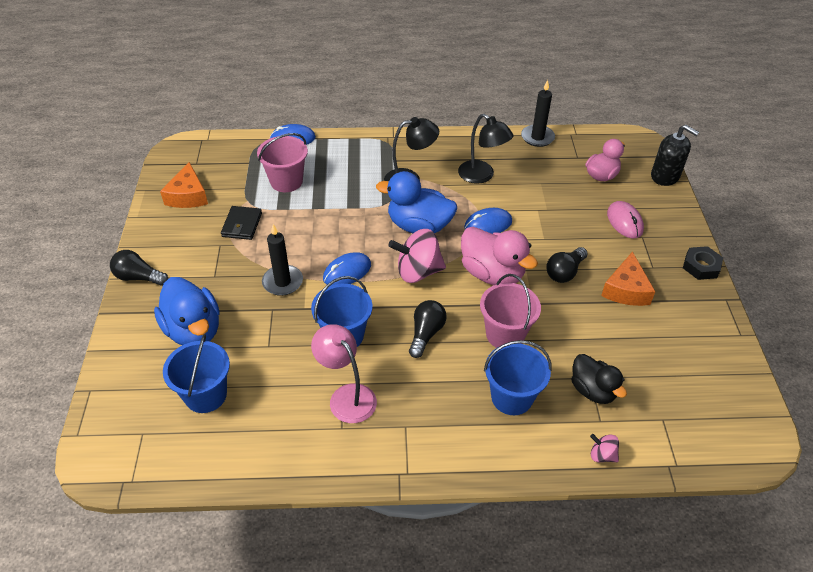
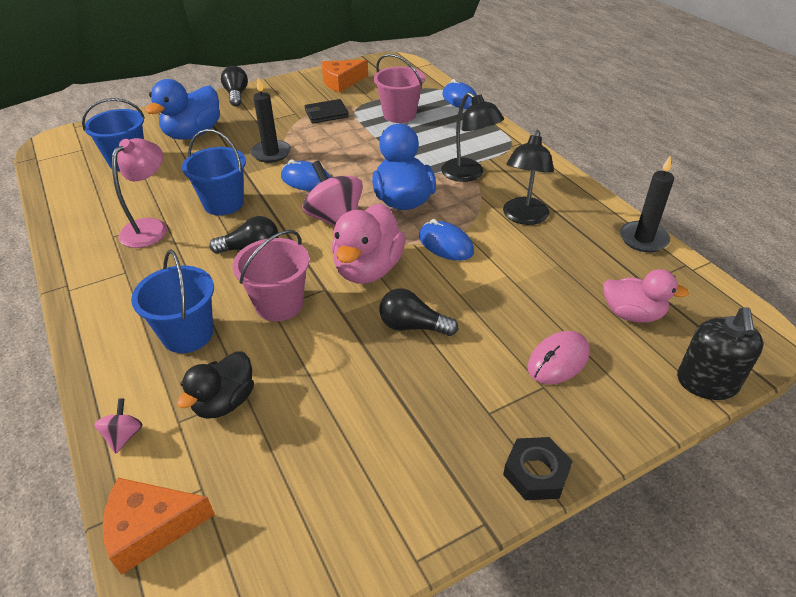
camera: 65 degrees right, 5 degrees down
orange cheese [601,251,656,306] -> orange cheese moved to [103,478,215,575]

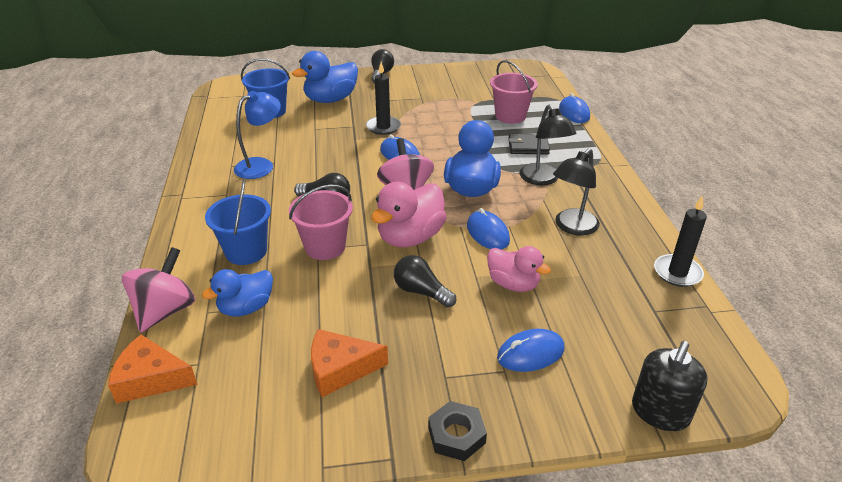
camera: 20 degrees right, 5 degrees down
pink spinning top [94,398,143,454] -> pink spinning top [122,247,195,333], size x2.07
pink lamp [112,138,167,248] -> blue lamp [234,91,281,179]
black duck [177,351,254,419] -> blue duck [202,269,273,317]
blue bucket [182,129,246,215] -> none
black wallet [304,99,349,124] -> black wallet moved to [508,134,550,154]
orange cheese [322,60,368,93] -> orange cheese moved to [311,329,388,397]
pink mouse [528,331,590,384] -> blue mouse [497,329,565,372]
pink duck [603,269,689,323] -> pink duck moved to [487,246,551,292]

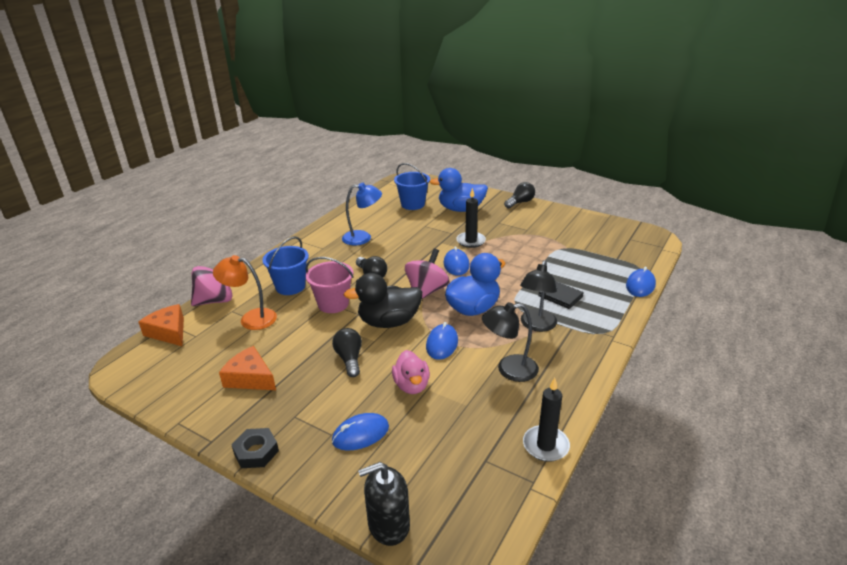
camera: 40 degrees right, 5 degrees down
blue duck [202,269,273,317] -> orange lamp [213,255,277,330]
pink duck [371,182,447,247] -> black duck [344,273,422,328]
pink bucket [490,60,538,124] -> none
blue mouse [497,329,565,372] -> blue mouse turned 45 degrees counterclockwise [332,413,389,450]

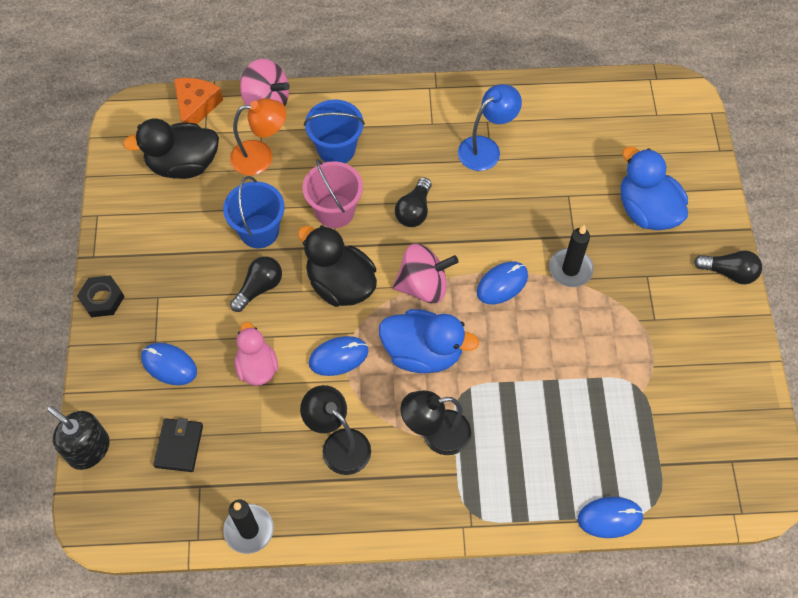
camera: 55 degrees right, 30 degrees up
orange lamp [213,255,277,330] -> orange lamp turned 105 degrees clockwise [230,98,286,175]
orange cheese [219,346,276,390] -> none
blue lamp [342,183,382,245] -> blue lamp turned 90 degrees counterclockwise [458,84,522,171]
pink duck [392,350,430,394] -> pink duck turned 120 degrees clockwise [234,322,278,386]
blue bucket [394,163,430,210] -> blue bucket moved to [223,176,284,248]
black wallet [538,281,584,309] -> black wallet moved to [153,418,203,472]
none -> black duck [123,118,219,179]

